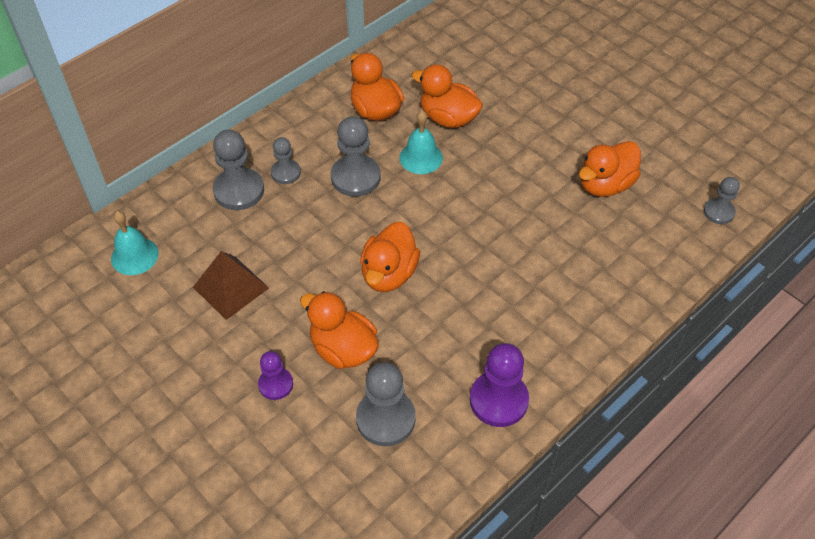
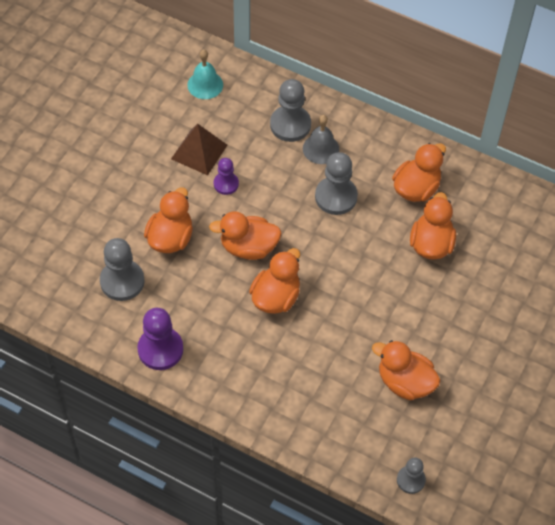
camera: 70 degrees right, 5 degrees up
purple pawn [258,351,293,400] -> purple pawn moved to [214,158,239,195]
grey pawn [271,137,301,184] -> grey bell [303,115,340,164]
turquoise bell [400,111,443,174] -> none
none -> orange duck [249,248,300,314]

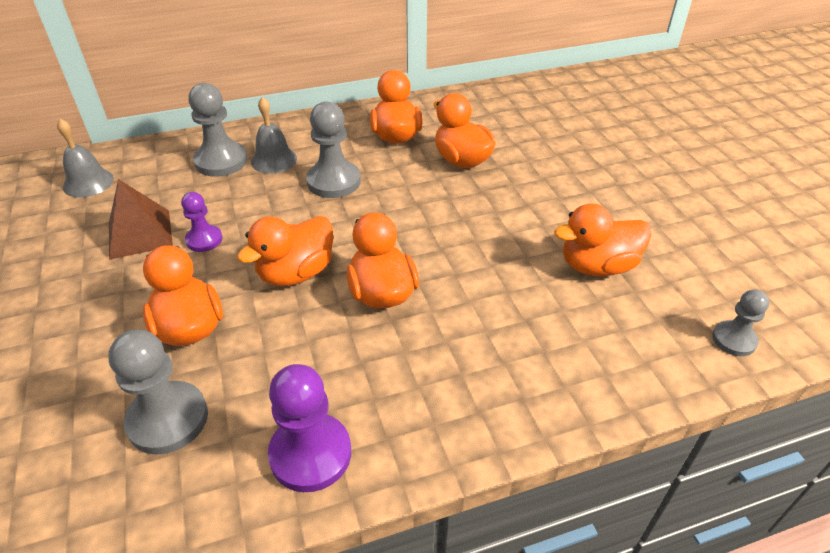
camera: 45 degrees left, 15 degrees down
turquoise bell [187,50,223,99] -> grey bell [57,119,114,198]

